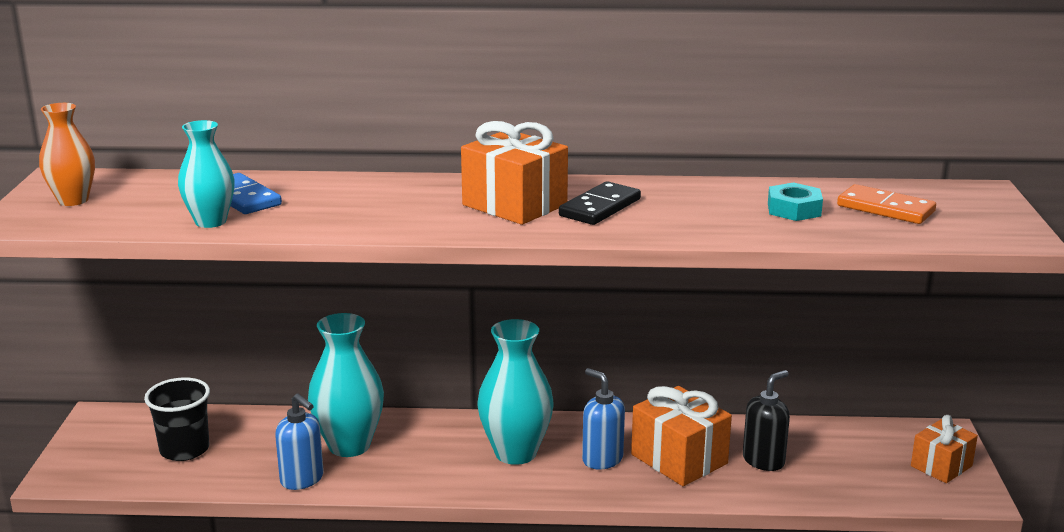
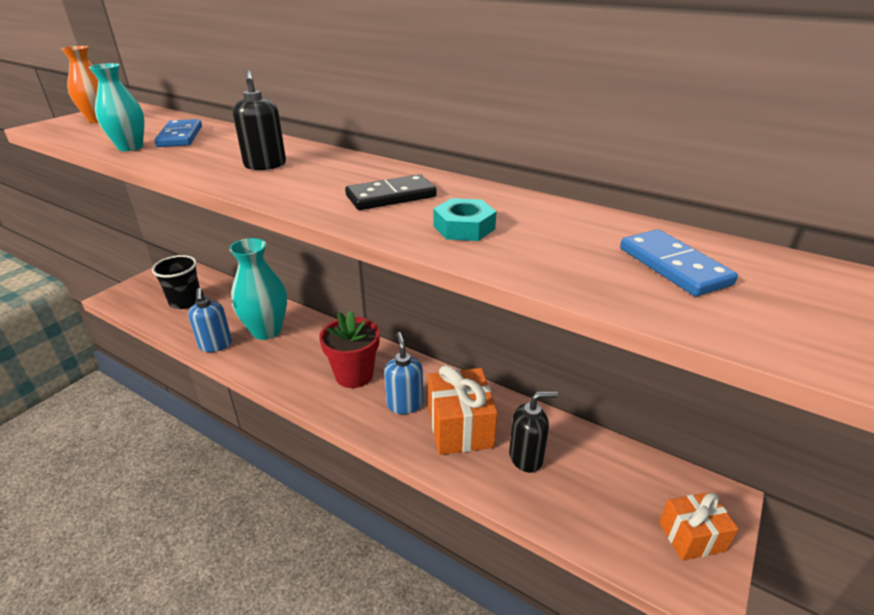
camera: 30 degrees right, 10 degrees up
orange gift [461,121,568,225] -> none
turquoise vase [478,319,554,465] -> red flower pot [319,310,380,388]
turquoise nut [768,182,823,221] -> turquoise nut moved to [433,198,497,241]
orange domino [837,184,936,224] -> blue domino [620,229,738,296]
none -> black soap dispenser [233,70,286,170]

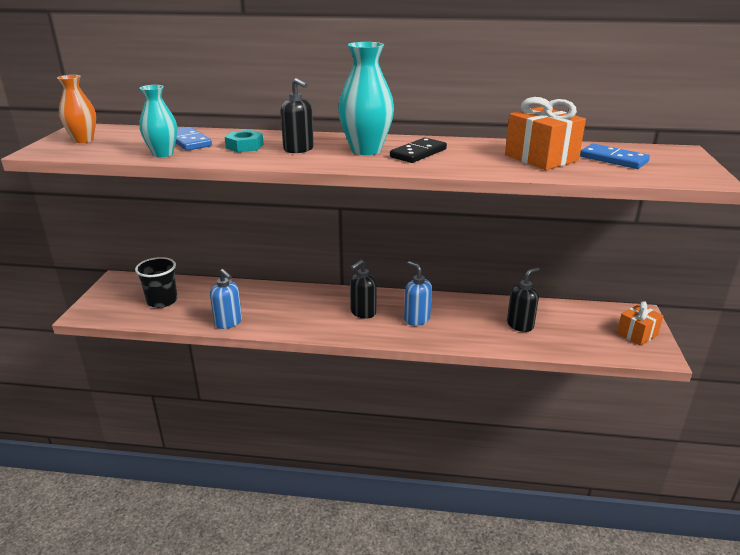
camera: 25 degrees left, 5 degrees down
turquoise vase [229,238,287,340] -> turquoise vase moved to [338,42,394,155]
red flower pot [319,310,380,388] -> black soap dispenser [350,260,376,319]
orange gift [428,365,498,455] -> orange gift moved to [505,97,586,170]
turquoise nut [433,198,497,241] -> turquoise nut moved to [225,130,264,152]

